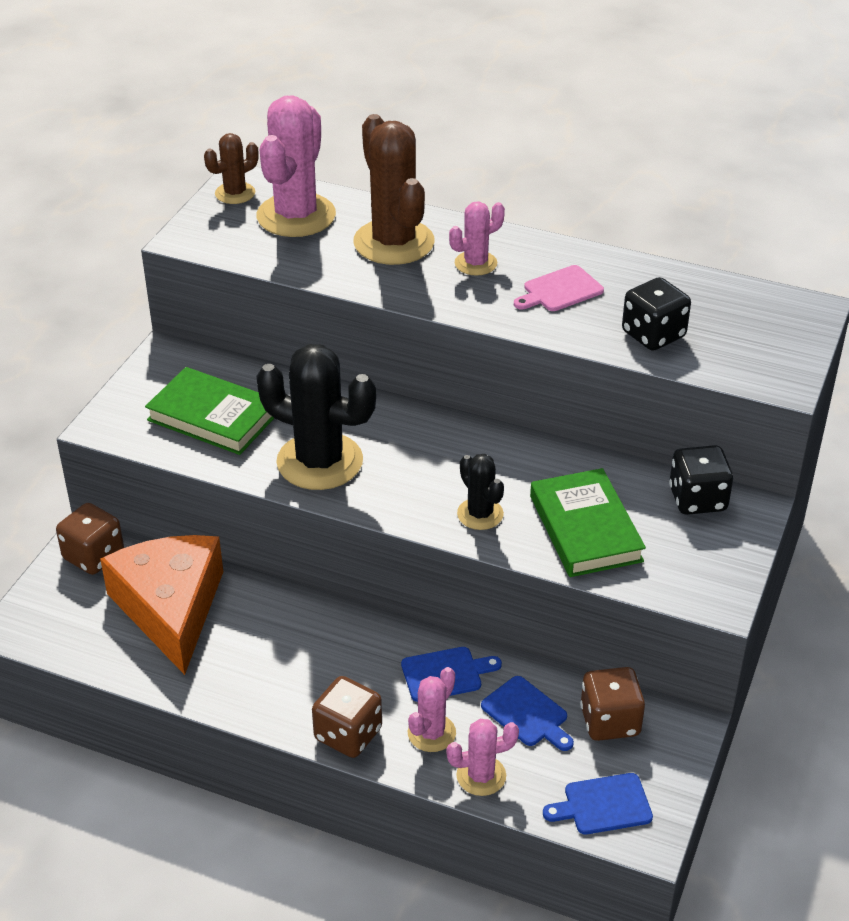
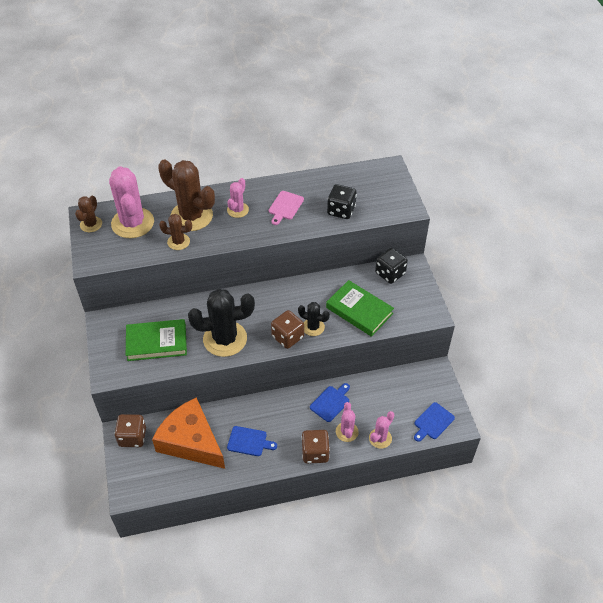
camera: 35 degrees left, 10 degrees up
blue cutting board [481,676,574,751] -> blue cutting board moved to [227,426,277,456]
brown dice [580,667,645,741] -> brown dice moved to [271,310,304,349]
none -> brown cactus [159,214,192,250]

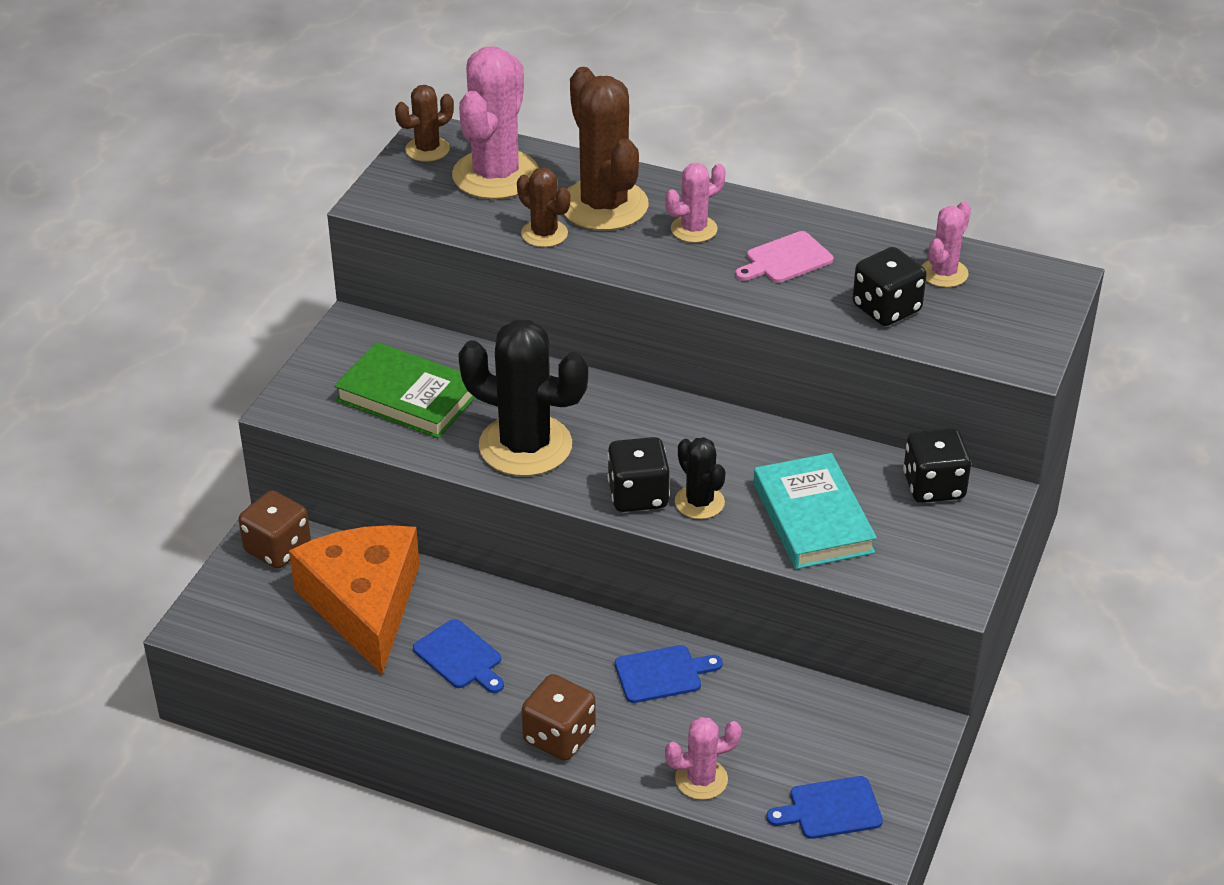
camera: 35 degrees right, 10 degrees down
brown dice [271,310,304,349] -> black dice [607,437,670,512]
green book [326,280,394,337] -> turquoise book [753,453,877,569]
pink cactus [336,402,359,442] -> pink cactus moved to [922,201,971,288]

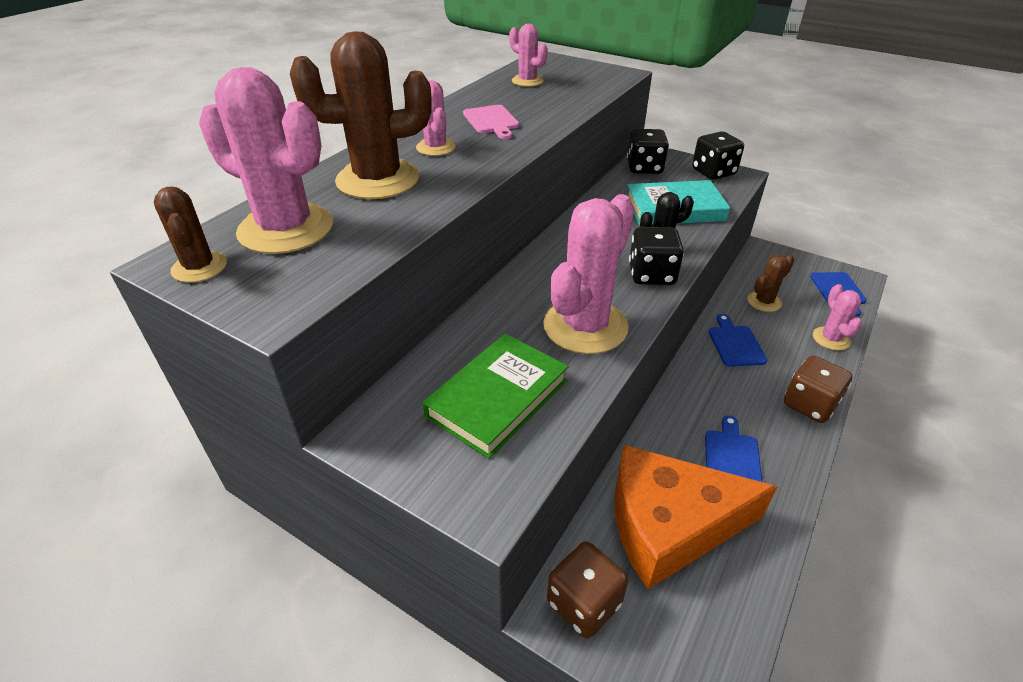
camera: 80 degrees left, 0 degrees up
blue cutting board [413,619,504,693] -> blue cutting board turned 45 degrees counterclockwise [705,415,762,482]
black cactus [458,320,588,476] -> pink cactus [543,194,634,354]
brown cactus [517,167,570,247] -> brown cactus moved to [748,254,794,312]
black dice [853,247,927,326] -> black dice moved to [692,131,744,180]

